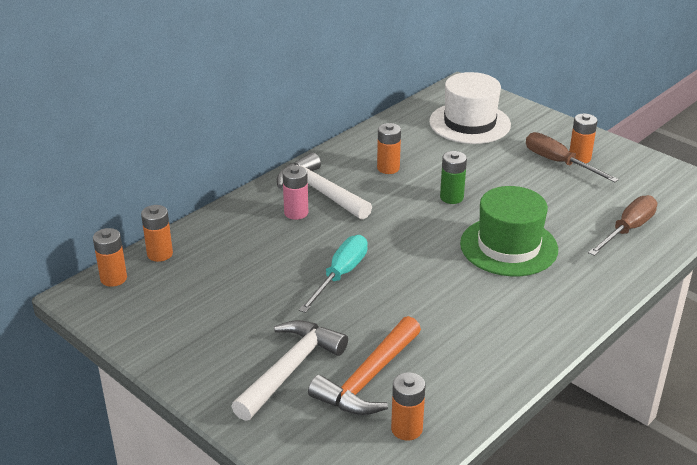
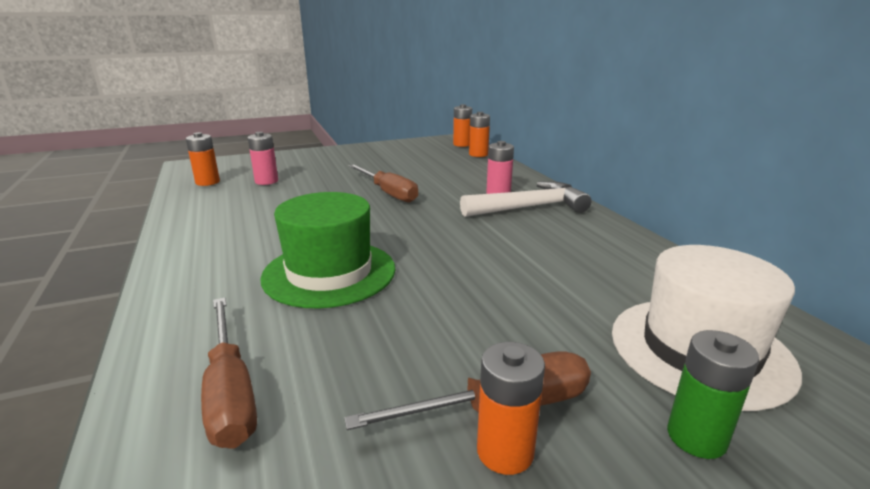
camera: 115 degrees right, 10 degrees down
white hammer [231,320,348,421] -> none
turquoise screwdriver [299,235,368,313] -> brown screwdriver [349,164,418,203]
orange hammer [308,316,421,415] -> pink battery [248,132,278,185]
orange battery [377,123,401,174] -> none
green battery [440,151,467,204] -> green battery moved to [667,330,759,459]

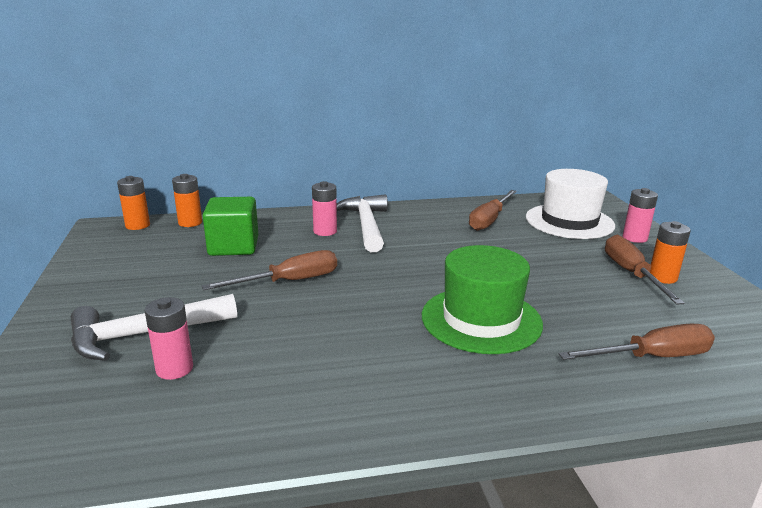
camera: 80 degrees left, 0 degrees up
orange battery [186,132,220,186] -> none
green battery [667,330,759,459] -> pink battery [623,188,658,243]
none -> white hammer [71,294,237,361]
none -> green cube [203,197,258,256]
none -> brown screwdriver [469,190,517,231]

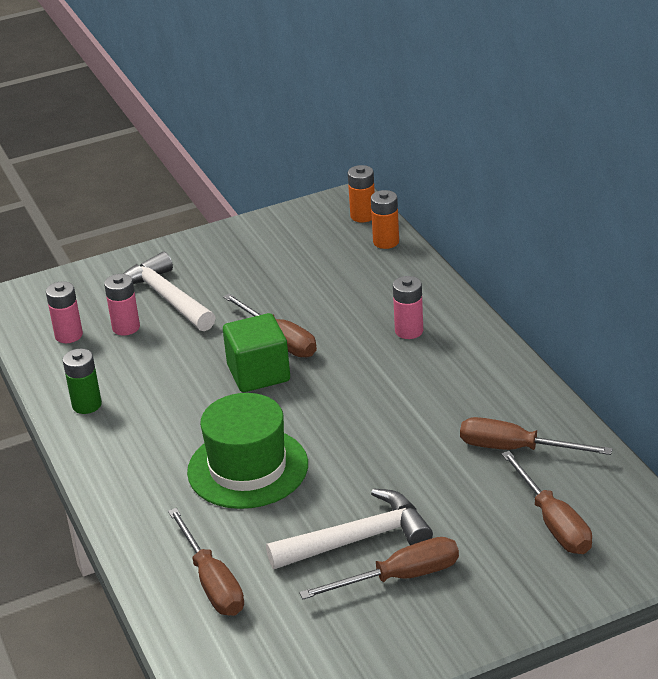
camera: 80 degrees right, 10 degrees up
green cube [203,197,258,256] -> green cube moved to [223,313,290,392]
white hammer [337,194,388,252] -> white hammer moved to [266,488,433,569]
white hat [526,169,615,239] -> brown screwdriver [501,451,592,554]
pink battery [623,188,658,243] -> pink battery moved to [46,281,83,343]
orange battery [650,221,691,284] -> none
none -> green battery [63,349,102,414]

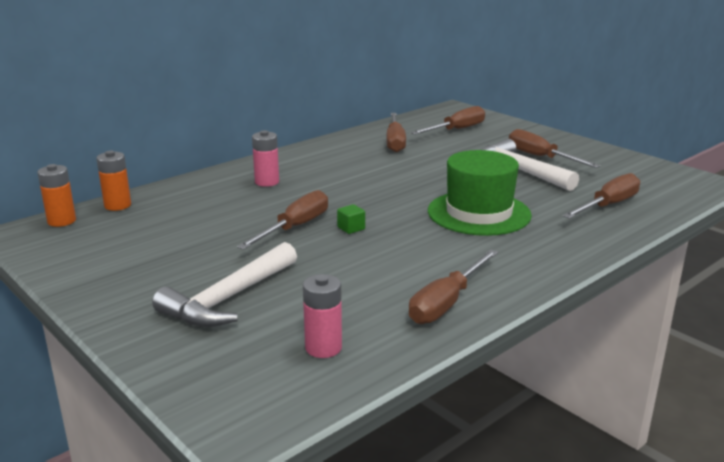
camera: 110 degrees left, 10 degrees down
green battery [63,349,102,414] -> brown screwdriver [409,249,498,324]
pink battery [104,274,140,336] -> none
green cube [223,313,290,392] -> green cube [337,204,365,234], size x0.42

